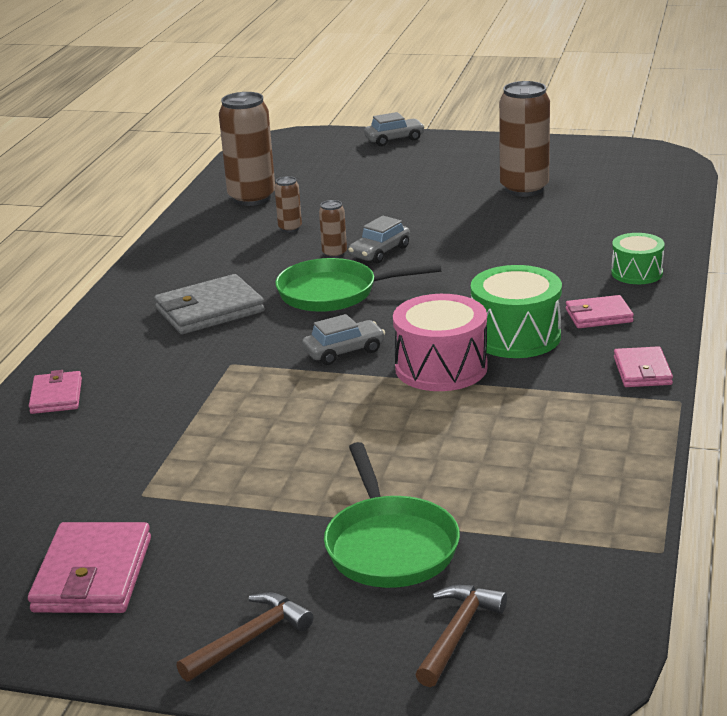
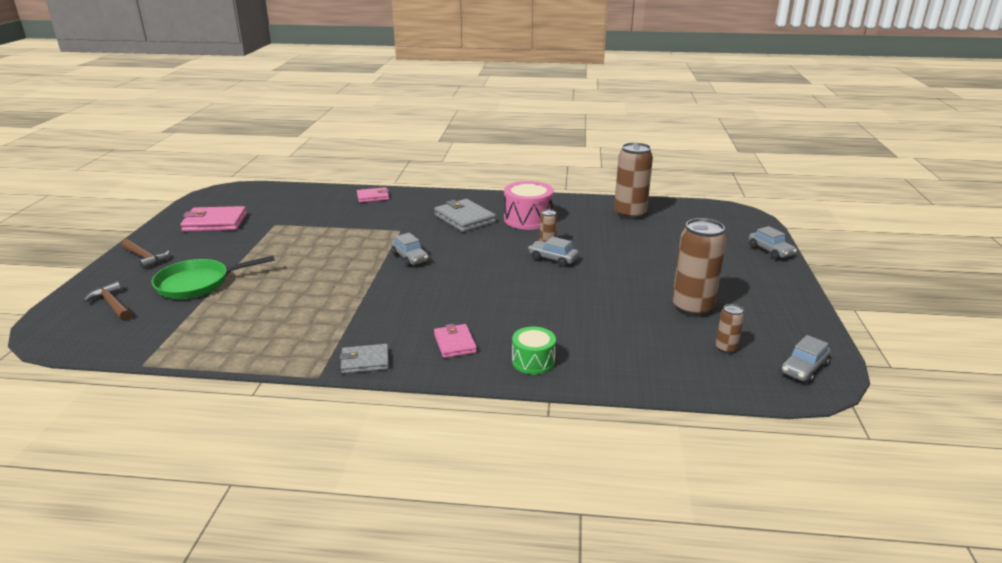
camera: 80 degrees right, 0 degrees up
brown can [275,176,302,232] -> brown can moved to [715,304,744,354]
green pan [275,258,441,312] -> none
pink drum [393,294,488,391] -> pink drum moved to [504,181,554,230]
brown hammer [415,585,507,687] -> brown hammer turned 150 degrees counterclockwise [83,281,132,321]
green drum [471,265,562,358] -> none
pink wallet [614,346,673,387] -> grey wallet [340,344,389,374]
none -> grey car [780,335,831,383]

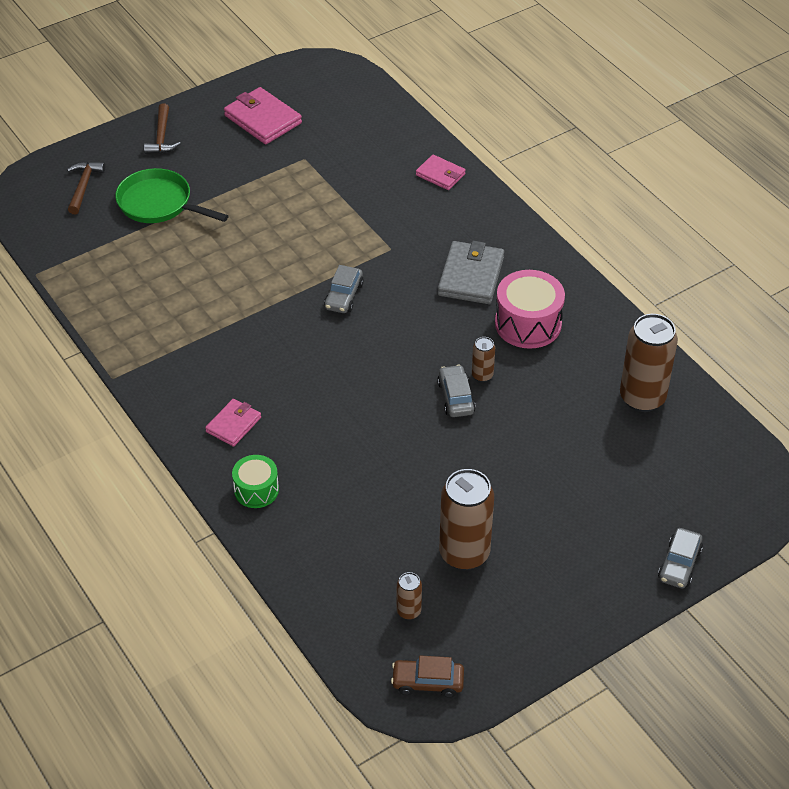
camera: 50 degrees right, 20 degrees up
grey wallet [340,344,389,374] -> none
grey car [780,335,831,383] -> brown car [391,656,464,698]

